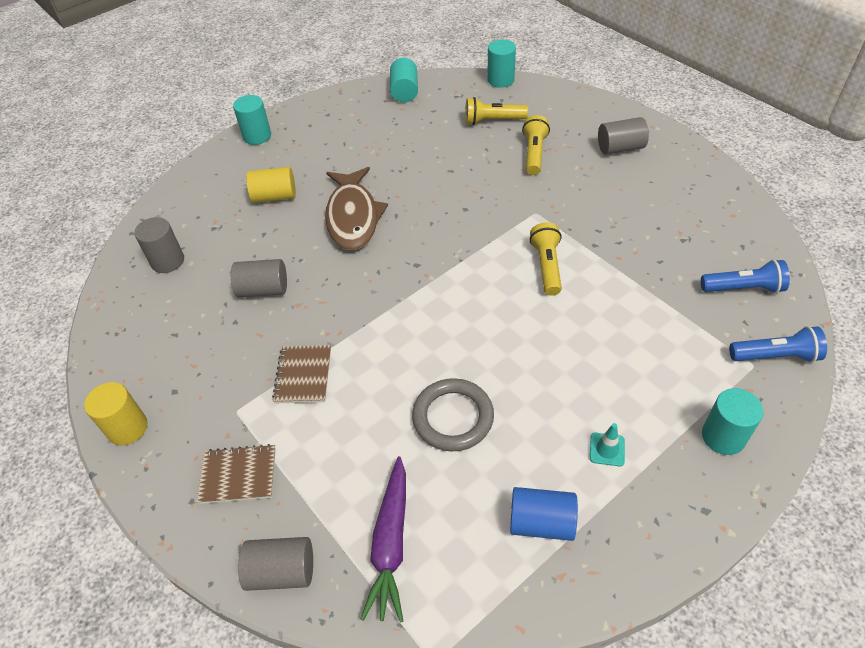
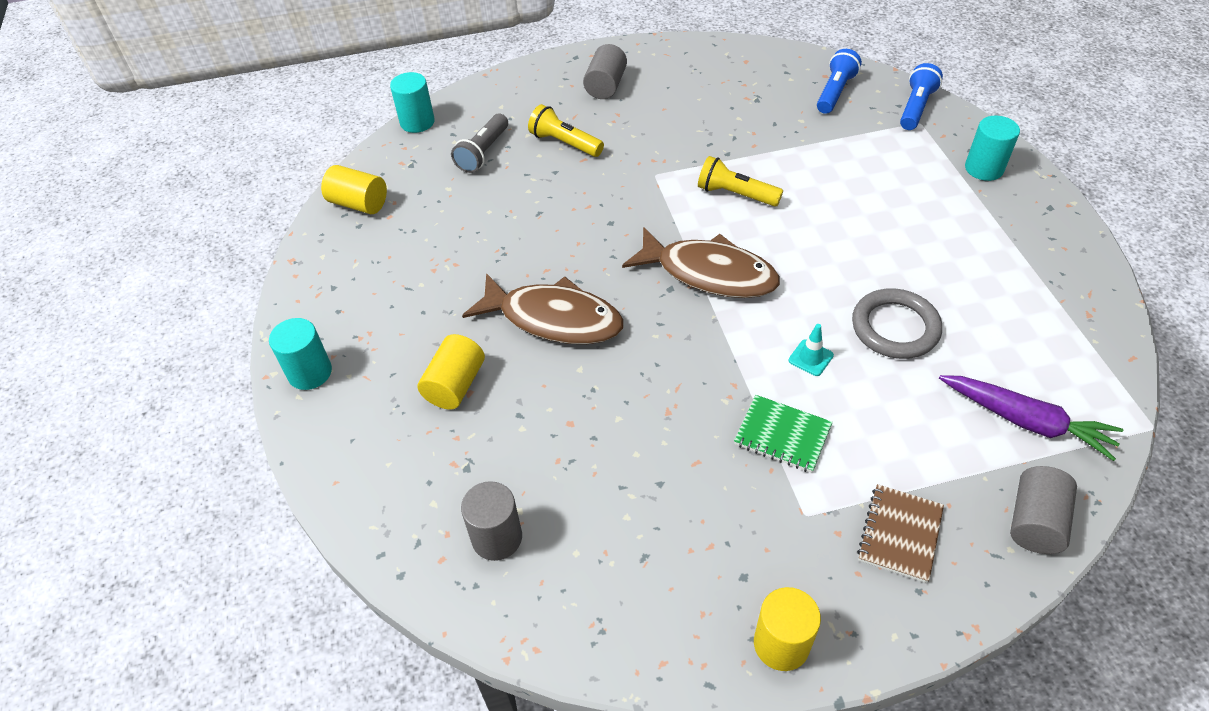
camera: 65 degrees left, 0 degrees up
grey cylinder [231,259,287,297] -> none
brown notebook [272,345,331,403] -> green notebook [734,395,833,473]
turquoise cylinder [390,58,418,102] -> yellow cylinder [321,165,387,214]
yellow flashlight [465,97,528,125] -> grey flashlight [451,114,508,173]
blue cylinder [510,487,578,541] -> none
turquoise traffic cone [590,423,625,466] -> turquoise traffic cone moved to [789,324,834,376]
none -> brown fish [622,227,780,298]

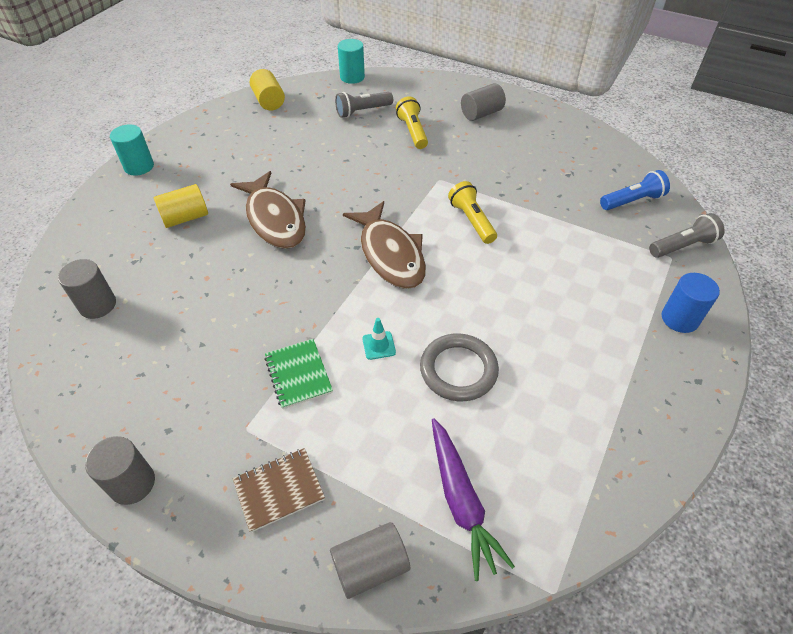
camera: 40 degrees right, 0 degrees up
yellow cylinder [754,587,821,671] -> grey cylinder [85,436,155,505]
blue flashlight [900,63,943,130] -> grey flashlight [649,213,725,258]
turquoise cylinder [965,116,1020,181] -> blue cylinder [662,273,720,333]

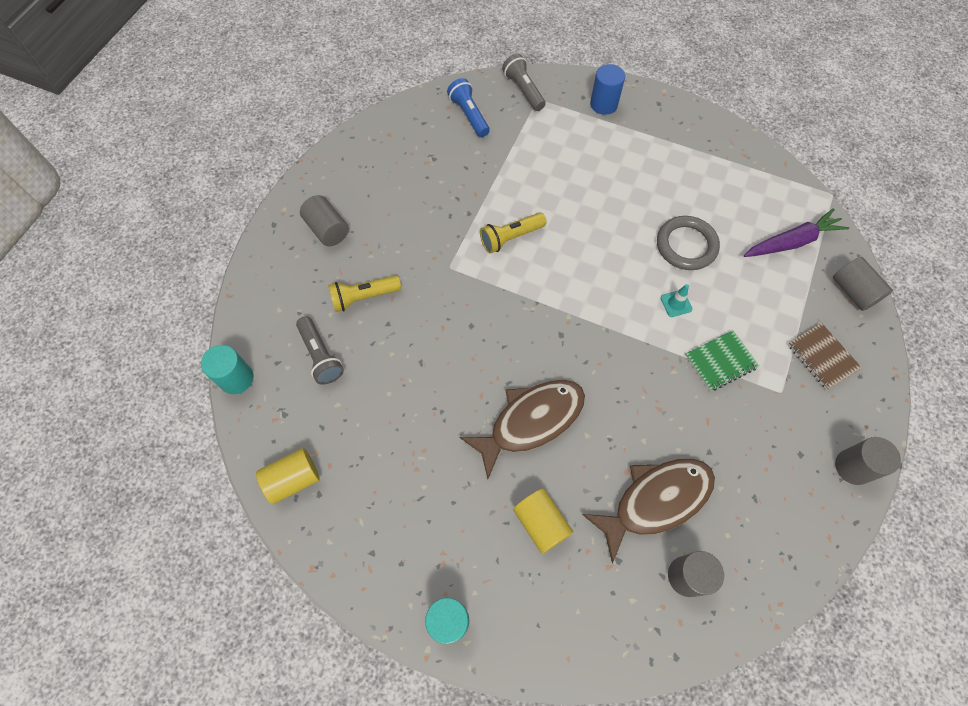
camera: 95 degrees left, 15 degrees up
brown fish [343,201,426,289] -> brown fish moved to [582,458,715,563]

